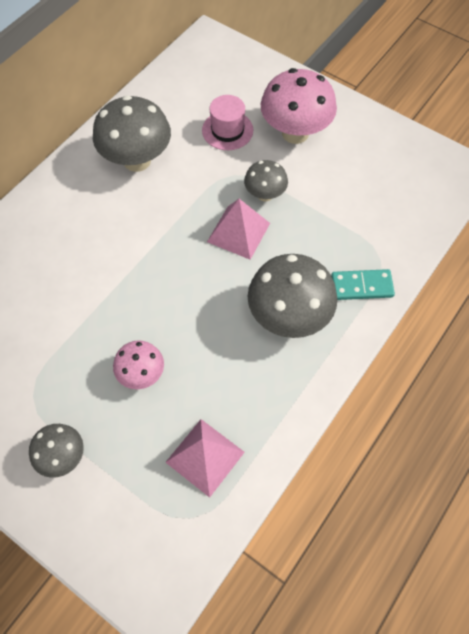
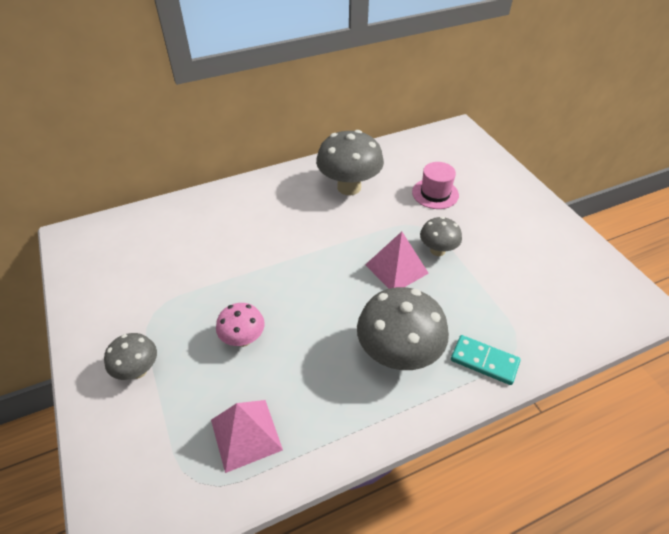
camera: 30 degrees right, 15 degrees down
pink mushroom [261,68,337,144] -> none

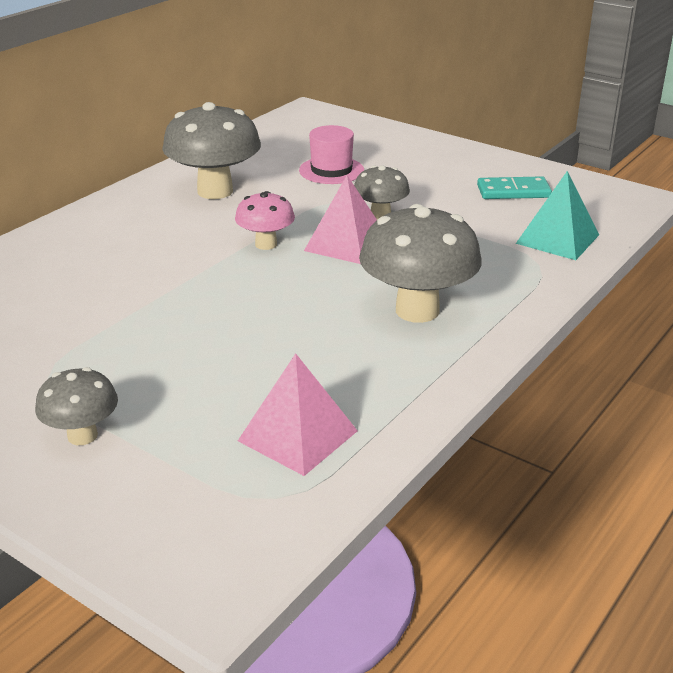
camera: 30 degrees left, 15 degrees down
pink mushroom [216,303,265,347] -> pink mushroom moved to [235,191,295,250]
turquoise domino [451,335,521,385] -> turquoise domino moved to [477,176,552,199]
none -> turquoise pyramid [516,171,599,260]

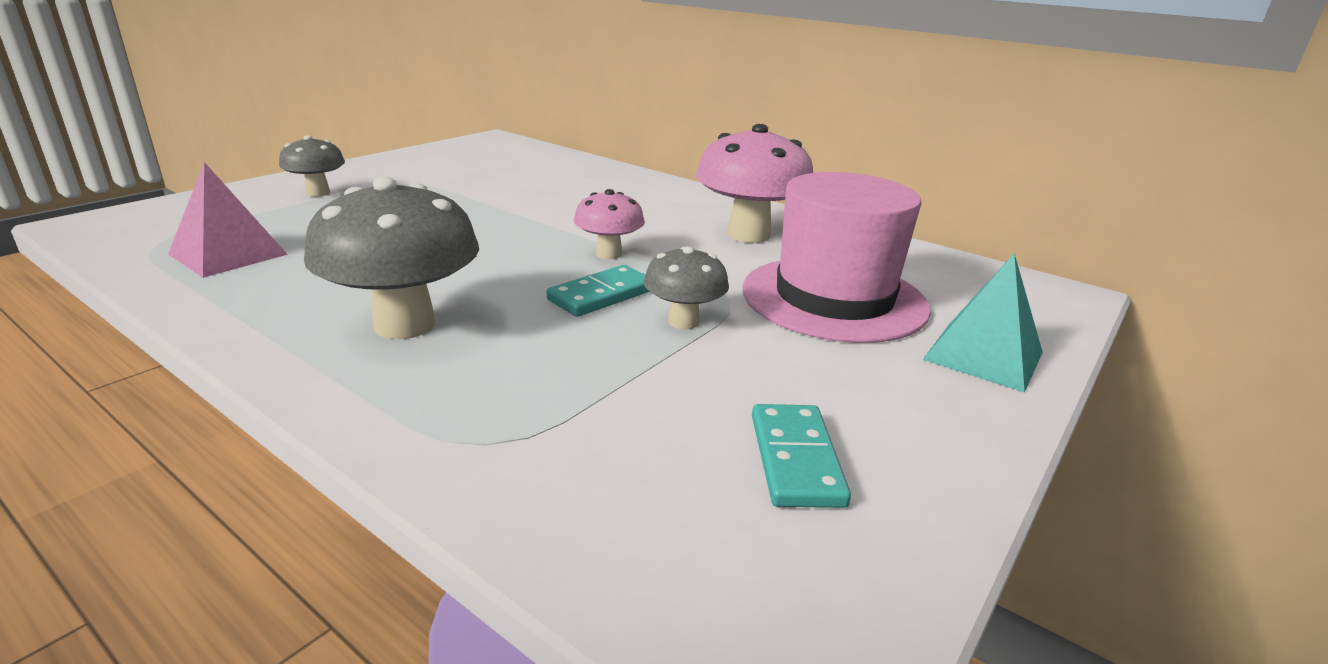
camera: 90 degrees right, 5 degrees down
grey mushroom [162,102,261,199] -> pink mushroom [696,124,813,243]
pink hat [299,125,364,184] -> pink hat [742,172,931,343], size x1.89
pink pyramid [304,175,377,264] -> turquoise domino [547,265,649,317]
turquoise pyramid [516,171,599,260] -> turquoise pyramid moved to [923,253,1043,393]

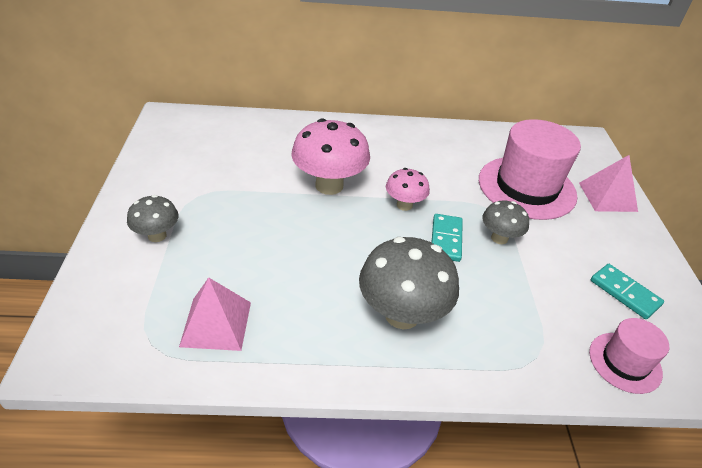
camera: 40 degrees left, 15 degrees up
pink mushroom [696,124,813,243] -> pink mushroom moved to [291,118,370,195]
turquoise pyramid [923,253,1043,393] -> pink pyramid [579,155,638,212]
none -> pink hat [589,318,669,394]

